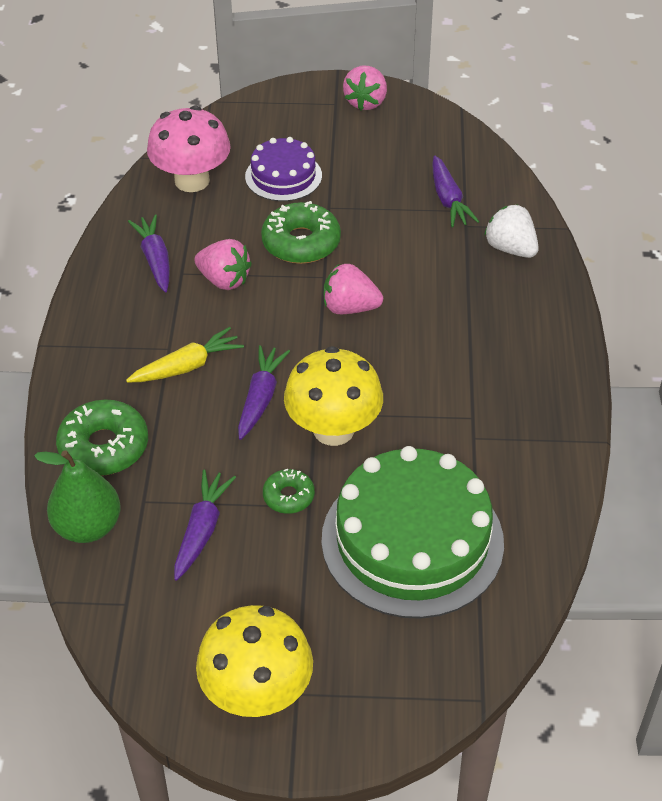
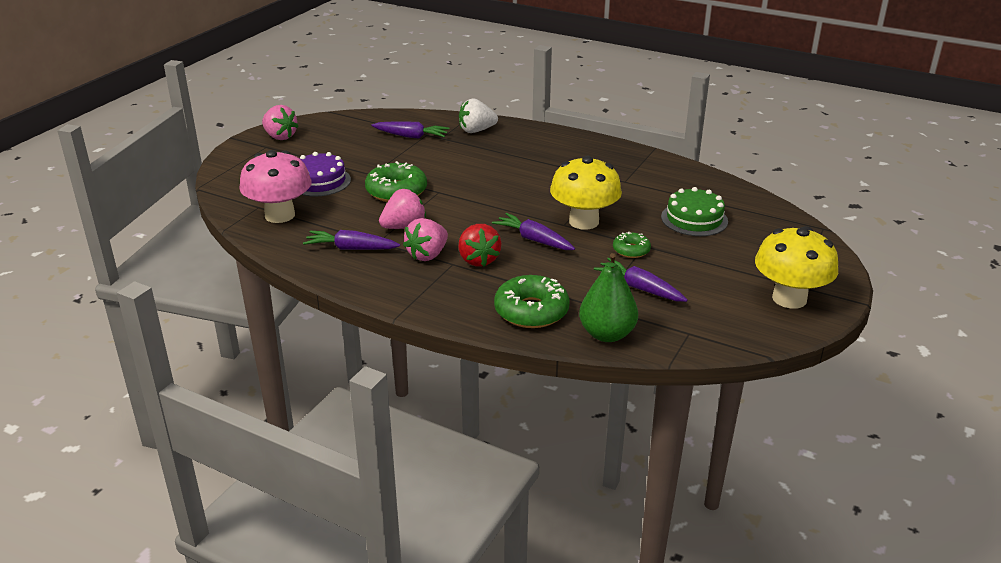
camera: 65 degrees left, 15 degrees down
yellow carrot [126,327,244,382] -> red strawberry [458,224,502,266]
green cake [321,446,504,619] -> green cake [661,187,728,236], size x0.54
pink strawberry [324,263,383,314] -> pink strawberry moved to [403,218,448,261]

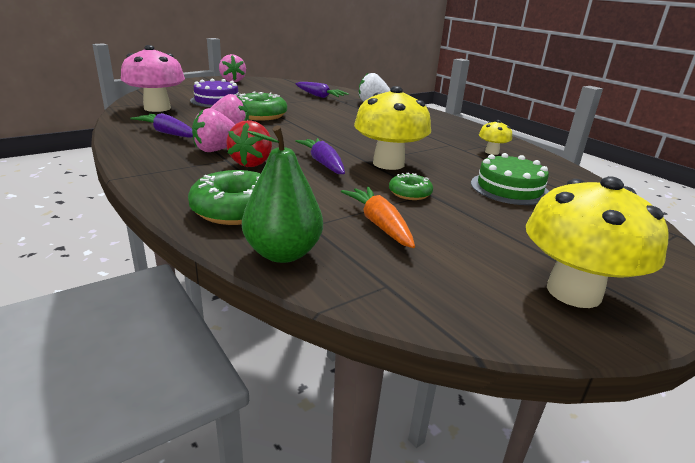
camera: 25 degrees right, 5 degrees down
purple carrot [594,258,688,302] -> orange carrot [341,187,415,248]
none -> yellow mushroom [479,120,512,155]

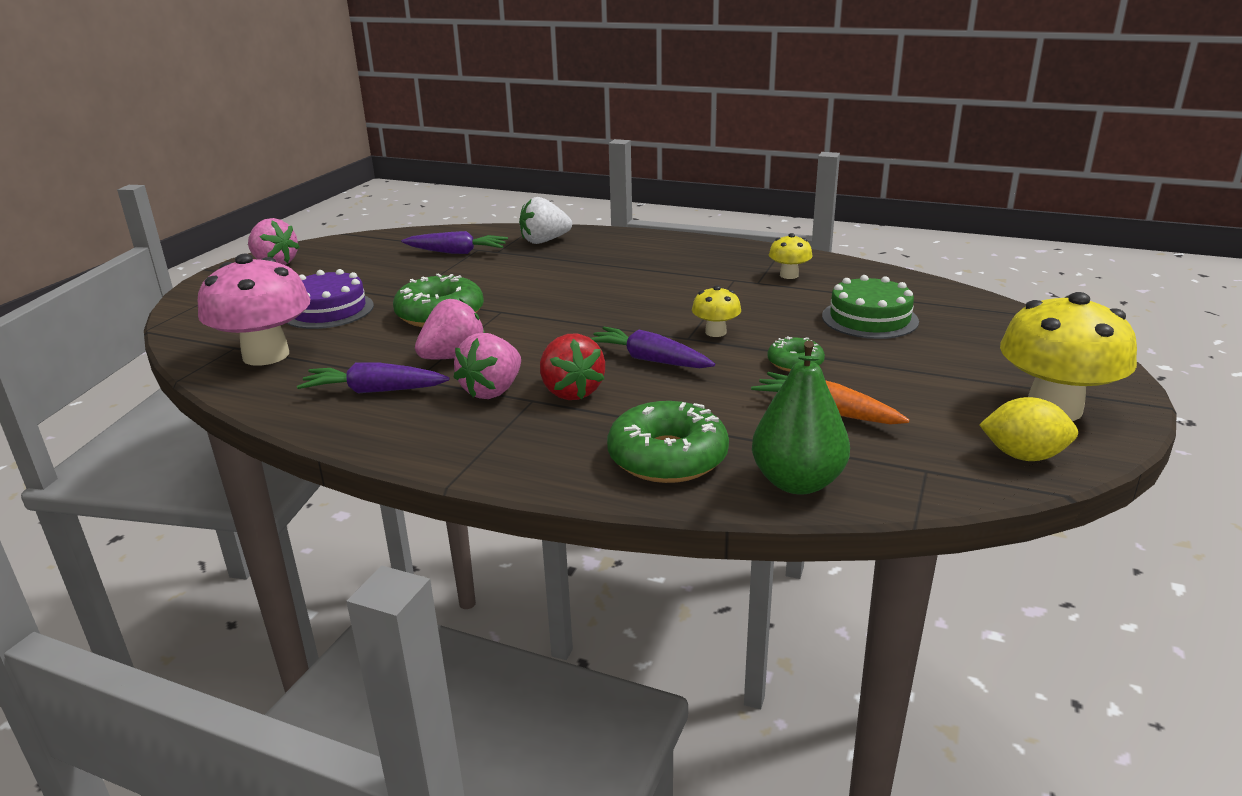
camera: 30 degrees left, 0 degrees up
yellow mushroom [354,86,431,170] -> yellow mushroom [692,285,741,337], size x0.48
none -> yellow lemon [979,397,1078,461]

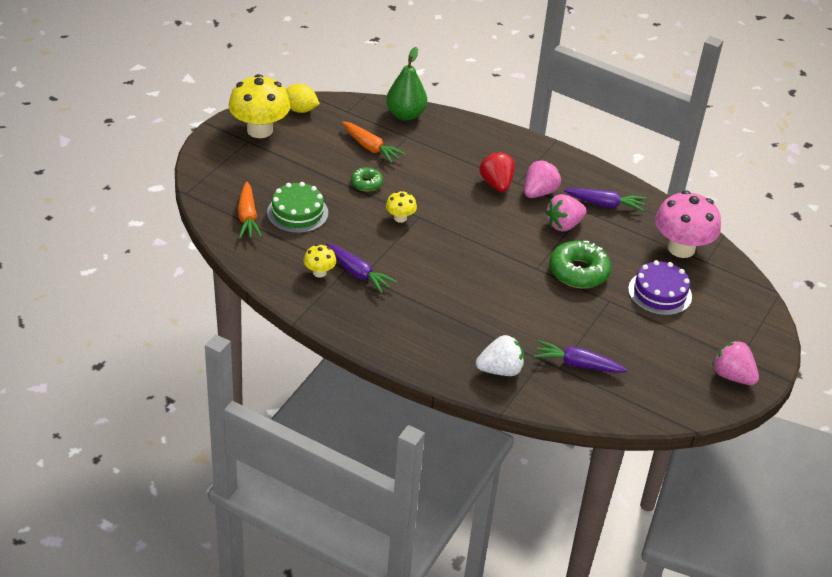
camera: 175 degrees left, 15 degrees up
purple carrot [591,327,715,368] -> purple carrot moved to [326,243,397,294]
green donut [607,401,729,483] -> none
none -> orange carrot [238,182,262,238]

